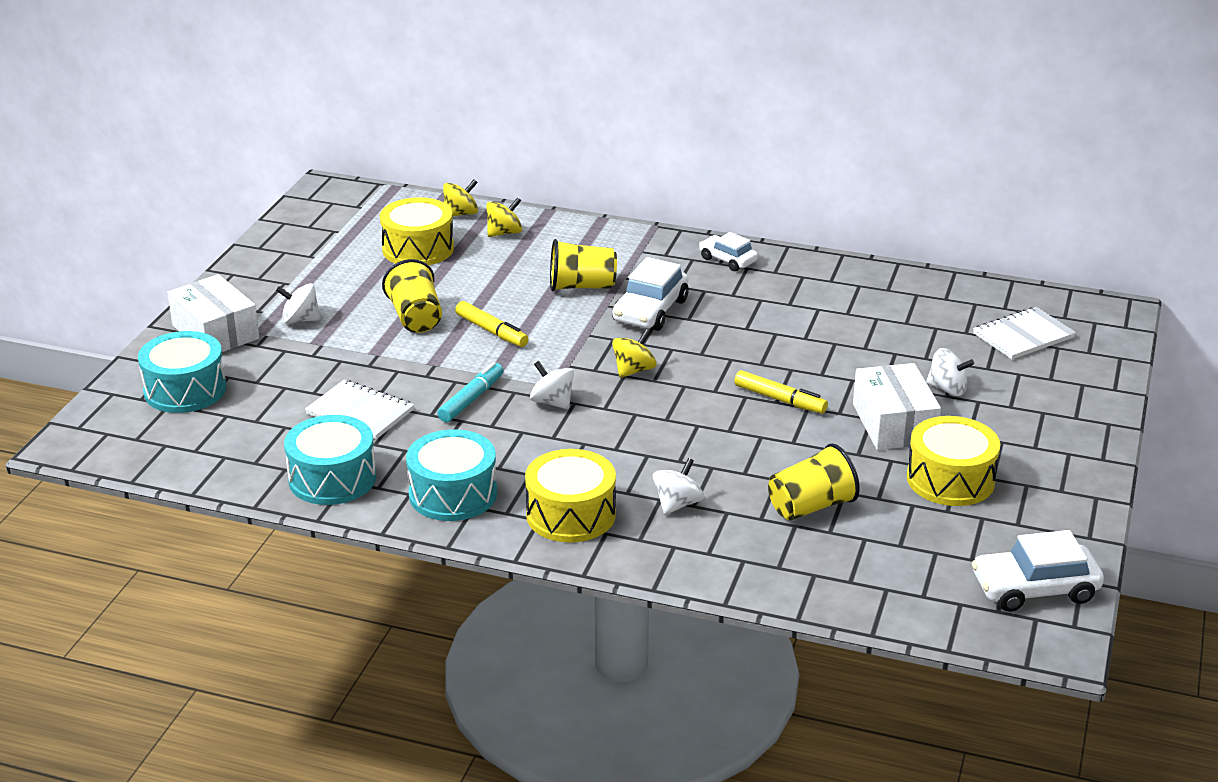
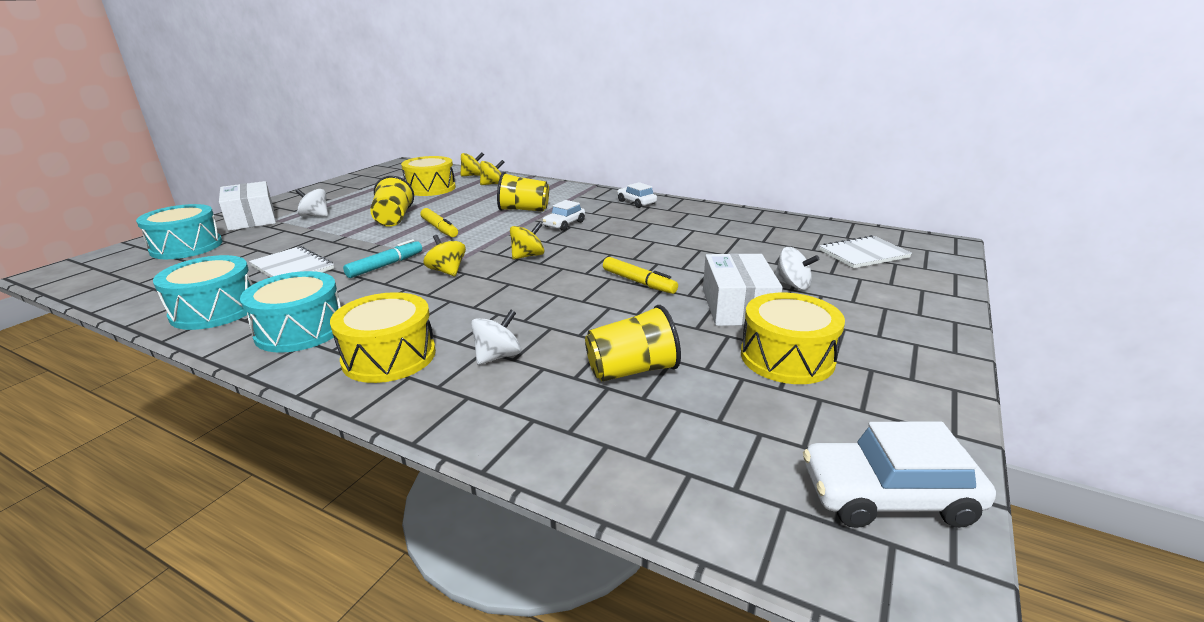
camera: 10 degrees right, 5 degrees down
white spinning top [530,361,574,409] -> yellow spinning top [424,235,466,276]
white car [612,257,689,331] -> white car [543,200,585,231], size x0.63

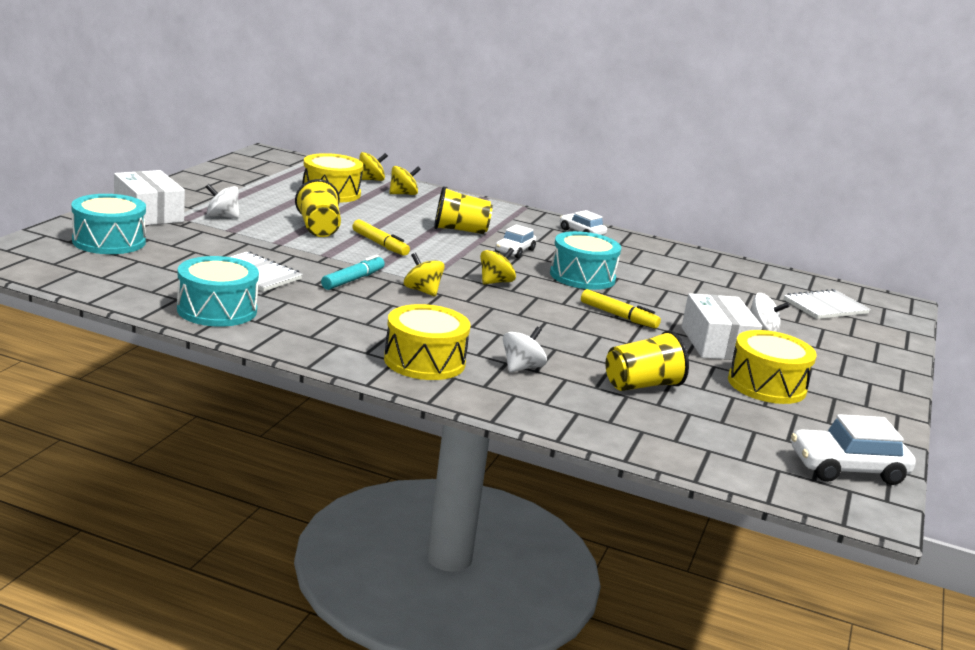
camera: 10 degrees left, 5 degrees down
turquoise drum [240,271,341,353] -> turquoise drum moved to [550,231,621,290]

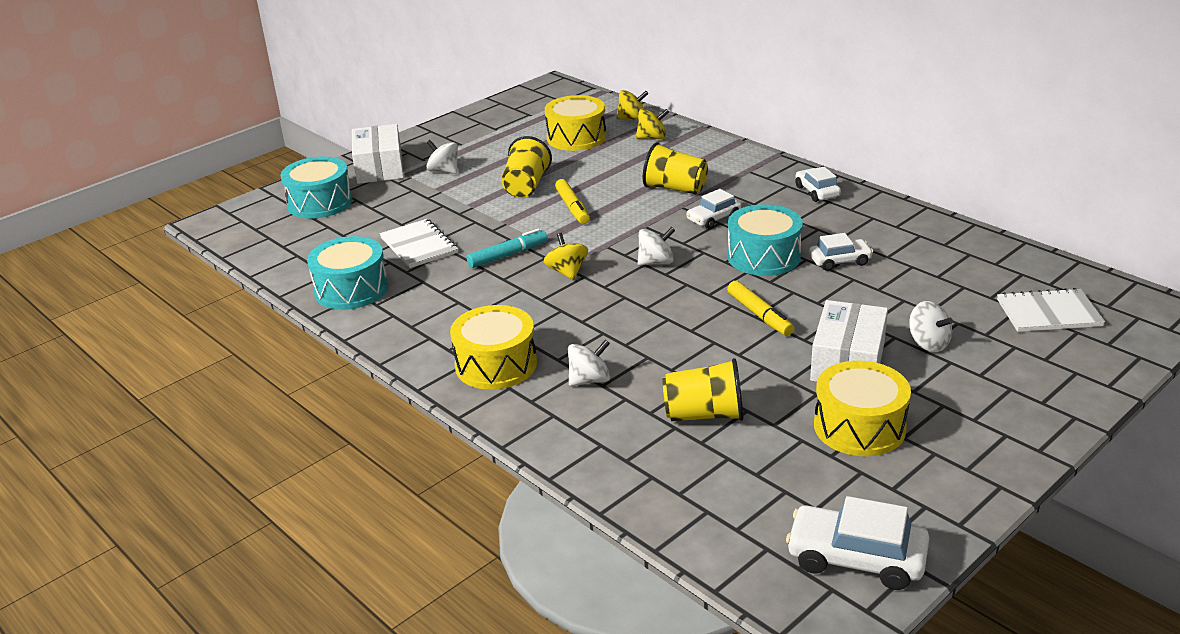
camera: 30 degrees right, 10 degrees up
yellow spinning top [480,248,516,285] -> white spinning top [638,227,675,266]
none -> white car [809,233,873,271]

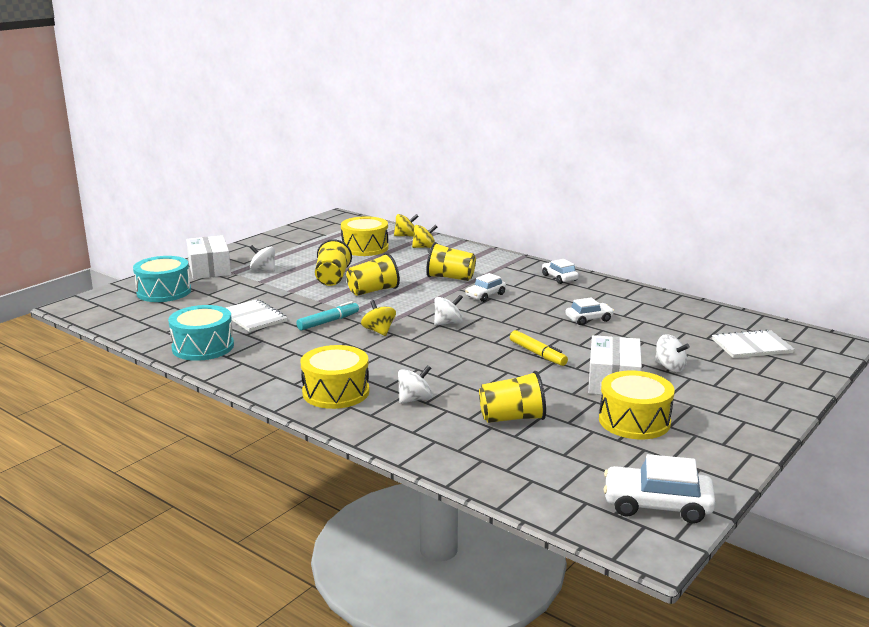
camera: 10 degrees left, 10 degrees down
yellow marker [555,179,590,224] -> yellow cup [346,253,400,296]
turquoise drum [727,204,803,276] -> none

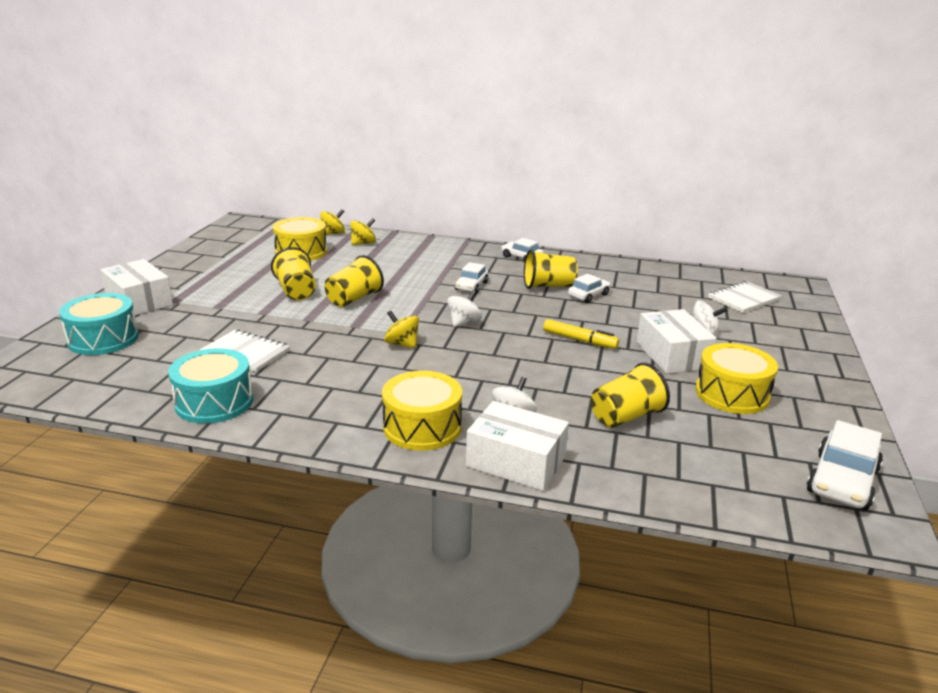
camera: 25 degrees left, 5 degrees up
white spinning top [250,245,275,272] -> none
turquoise marker [296,301,359,330] -> none
yellow cup [426,242,476,281] -> yellow cup moved to [524,249,578,289]
white car [603,454,716,524] -> white car turned 45 degrees counterclockwise [807,420,883,510]
none -> white box [466,401,569,491]

